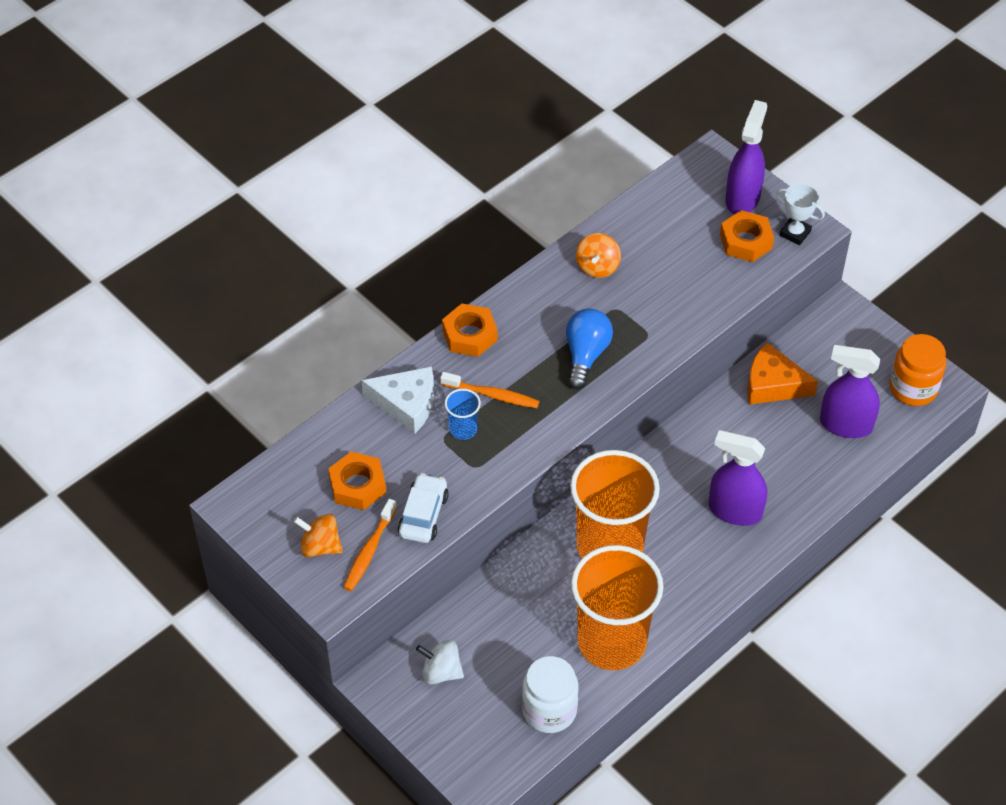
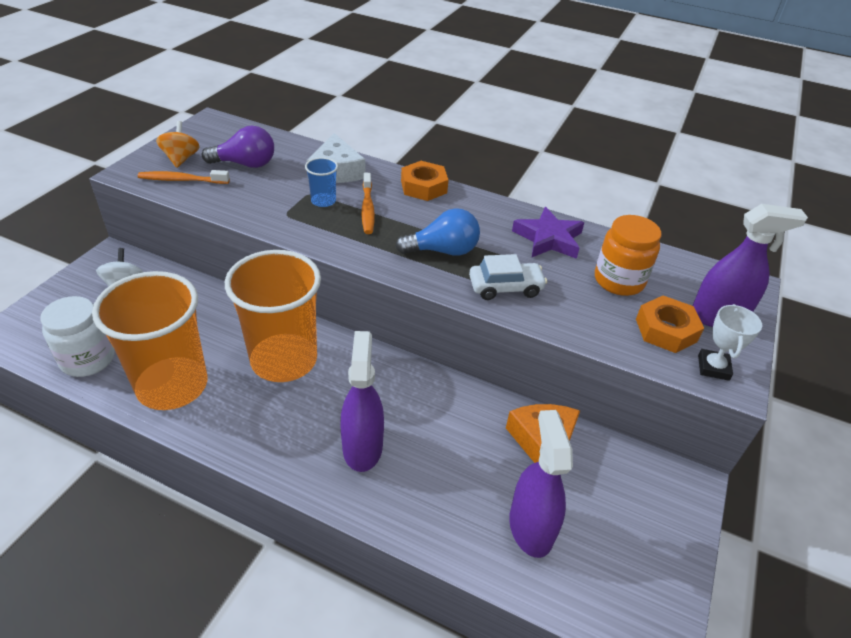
camera: 65 degrees right, 10 degrees down
orange nut [328,452,386,510] -> purple light bulb [202,125,274,168]
white car [398,473,449,543] -> white car moved to [469,254,547,300]
orange spinning top [576,233,621,278] -> purple star [512,207,585,259]
orange jar [890,334,946,406] -> orange jar moved to [595,215,661,296]

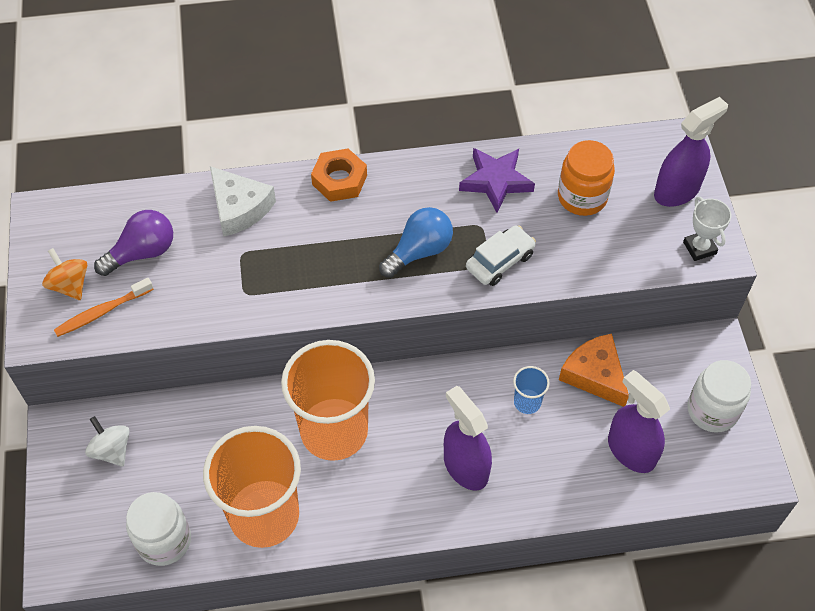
camera: 30 degrees left, 15 degrees up
blue cup [305,157,338,207] -> blue cup moved to [513,366,550,414]
orange toothbrush [361,173,375,234] -> none
orange nut [636,296,704,353] -> none
none -> white jar [688,360,751,433]

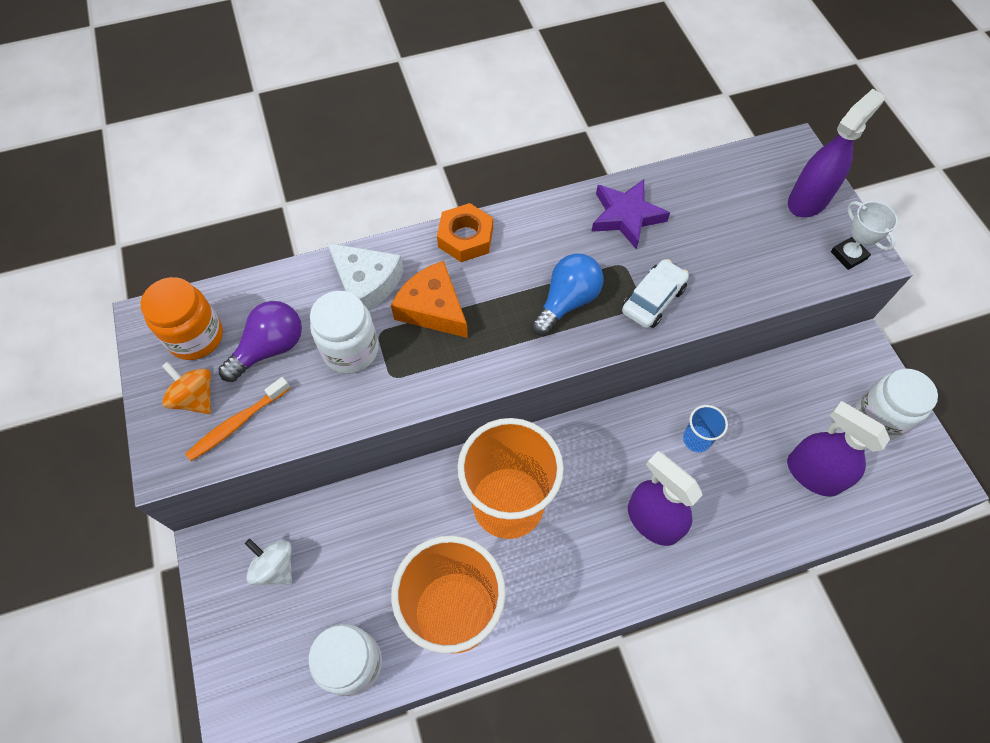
camera: 10 degrees left, 5 degrees up
orange jar [558,140,615,216] -> orange jar moved to [141,277,223,360]
orange cheese [559,334,629,407] -> orange cheese moved to [391,261,468,338]
none -> white jar [310,291,379,374]

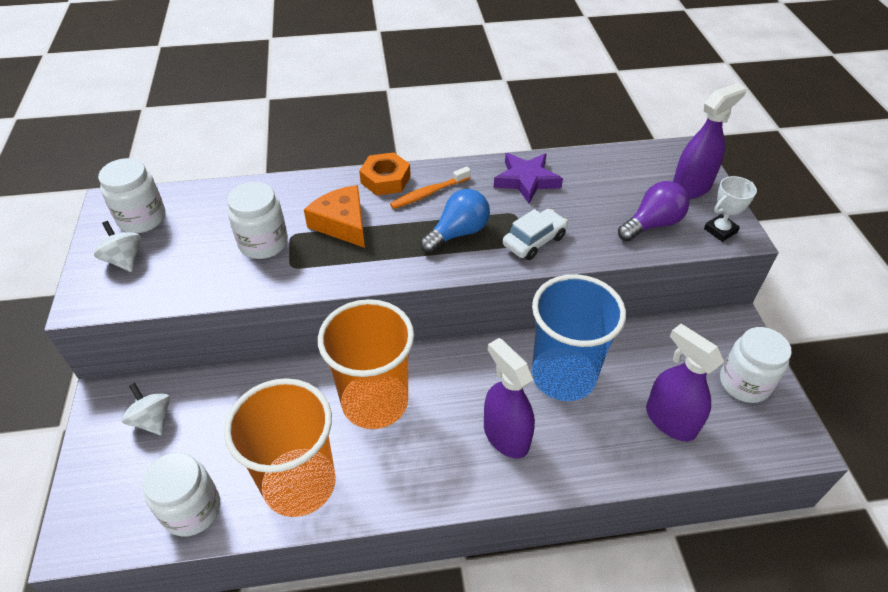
camera: 10 degrees right, 15 degrees down
orange jar [141,277,223,360] -> white jar [98,158,166,233]
orange spinning top [162,362,211,414] -> white spinning top [94,221,141,272]
orange toothbrush [185,377,290,461] -> orange toothbrush moved to [390,167,471,209]
purple light bulb [218,301,302,382] -> purple light bulb moved to [618,181,689,241]
white cheese [327,243,404,311] -> none
blue cup [683,405,728,452] -> blue cup [532,274,626,401], size x2.42
white trophy [831,201,898,270] -> white trophy turned 75 degrees clockwise [704,176,757,242]

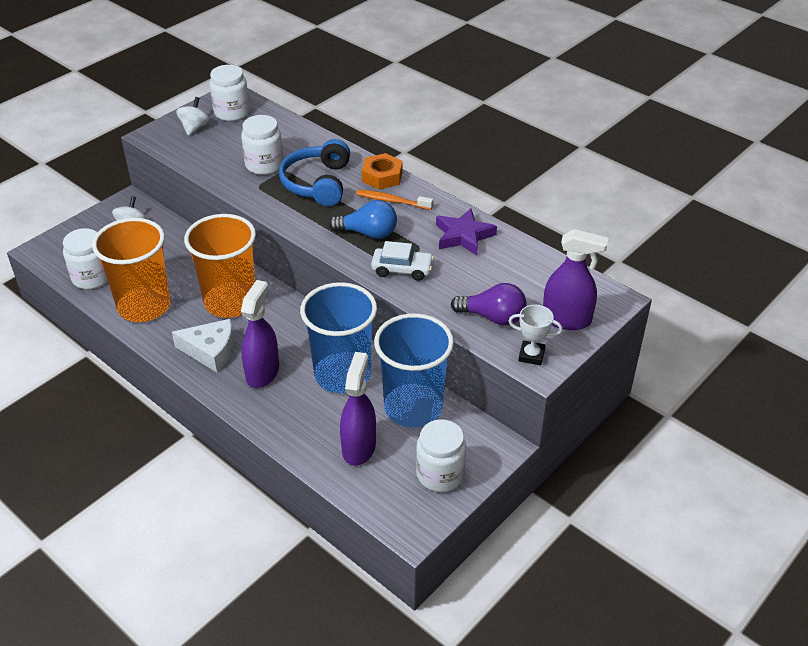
camera: 50 degrees right, 5 degrees down
orange cheese [304,185,365,248] -> blue headphones [279,139,350,206]
none -> white cheese [172,319,234,372]
none -> blue cup [374,313,454,428]

